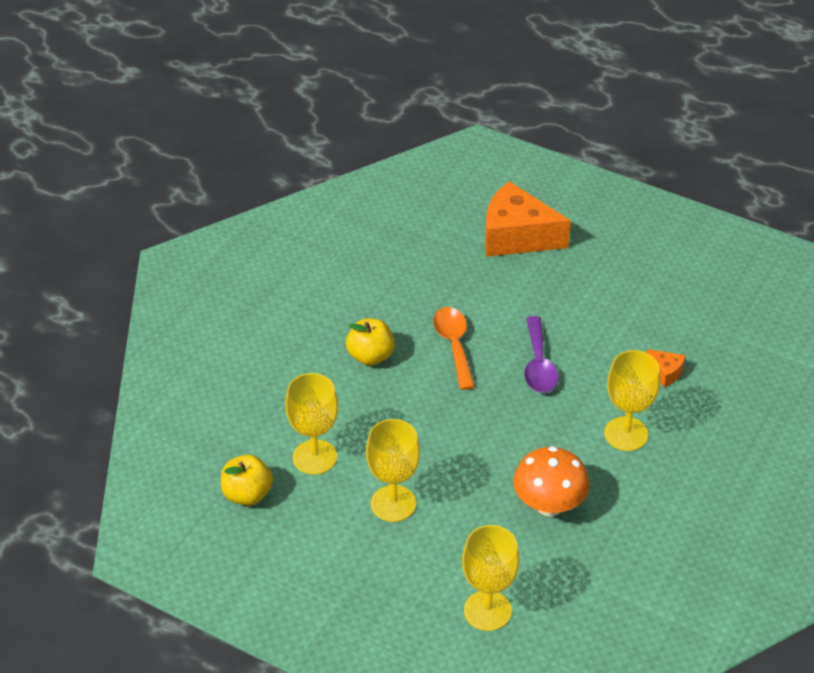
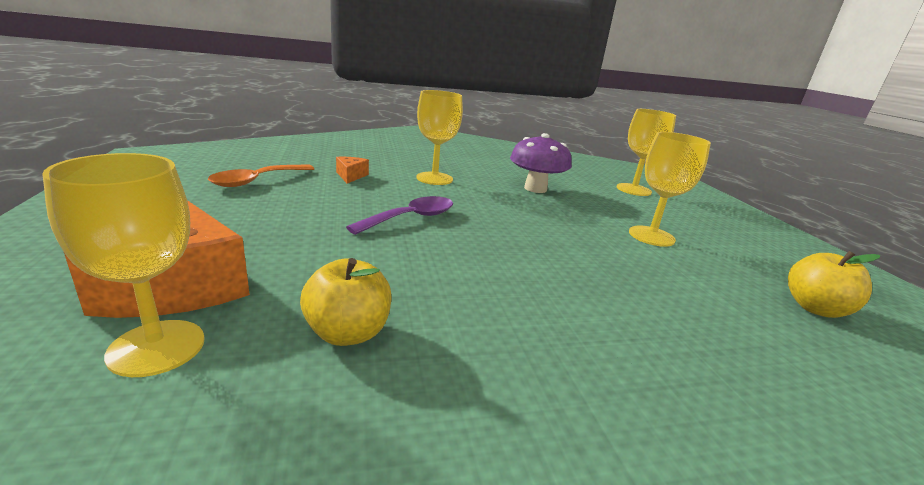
camera: 135 degrees left, 20 degrees down
yellow goblet [285,373,338,475] -> yellow goblet moved to [42,153,205,377]
yellow apple [346,319,395,366] -> yellow apple moved to [300,258,392,346]
orange spoon [433,307,475,390] -> orange spoon moved to [208,164,314,187]
orange mushroom [513,446,589,516] -> purple mushroom [510,133,572,193]

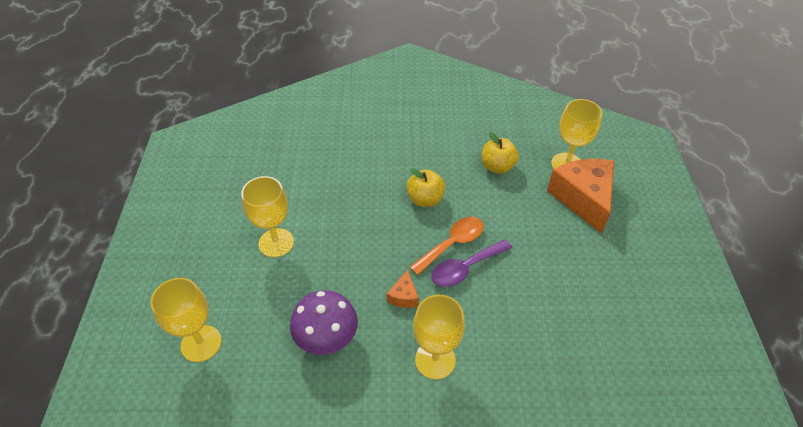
camera: 165 degrees left, 25 degrees up
orange spoon [208,164,314,187] -> orange spoon moved to [410,217,484,275]
orange cheese [336,157,369,183] -> orange cheese moved to [387,270,419,308]
yellow apple [788,251,880,318] -> yellow apple moved to [407,168,445,207]

